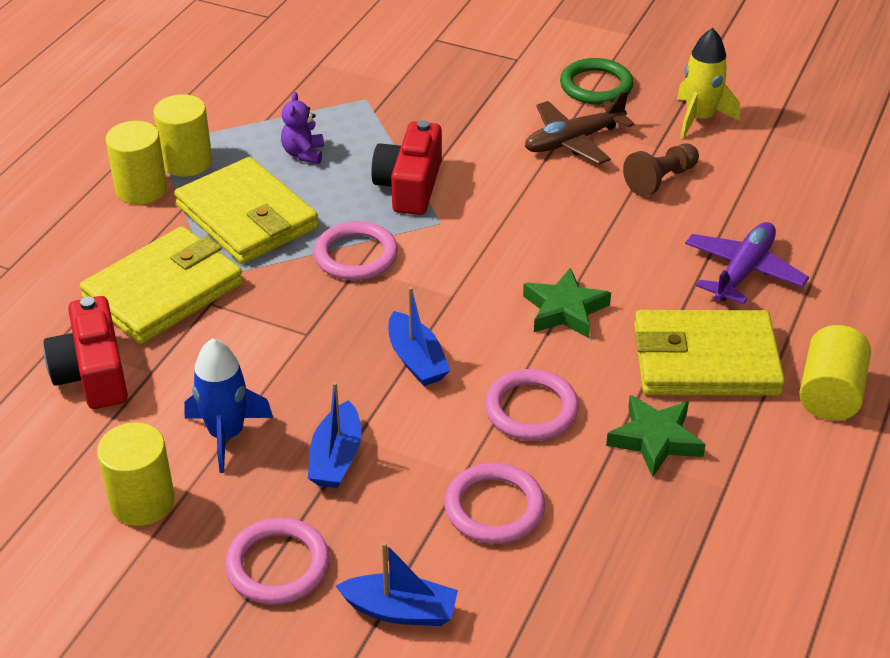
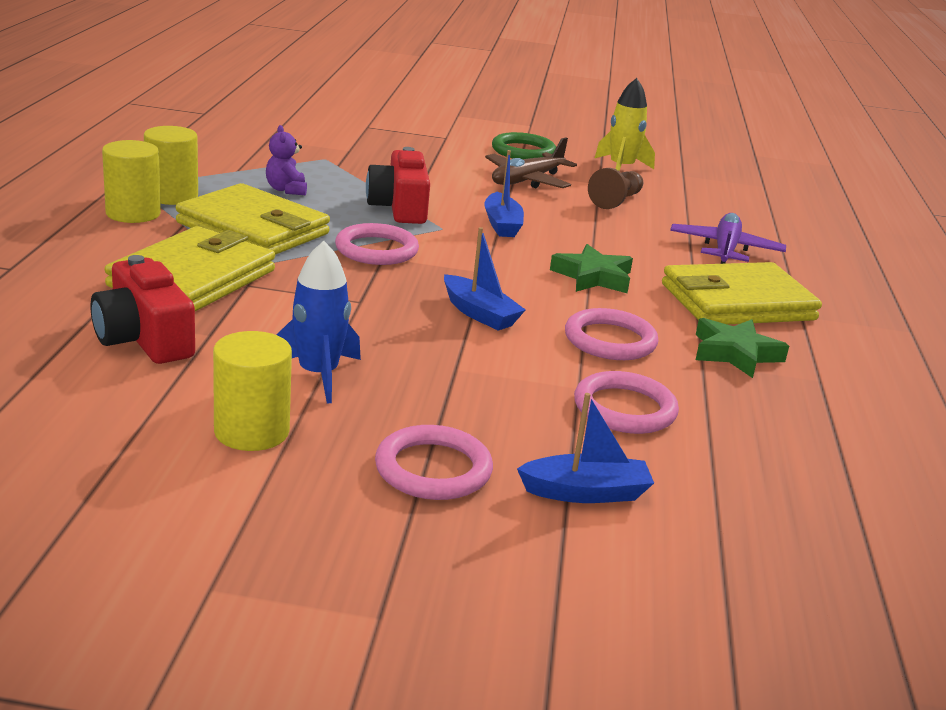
camera: 20 degrees left, 15 degrees down
blue boat [308,382,362,488] -> blue boat moved to [484,150,524,237]
yellow cylinder [799,325,871,421] -> none

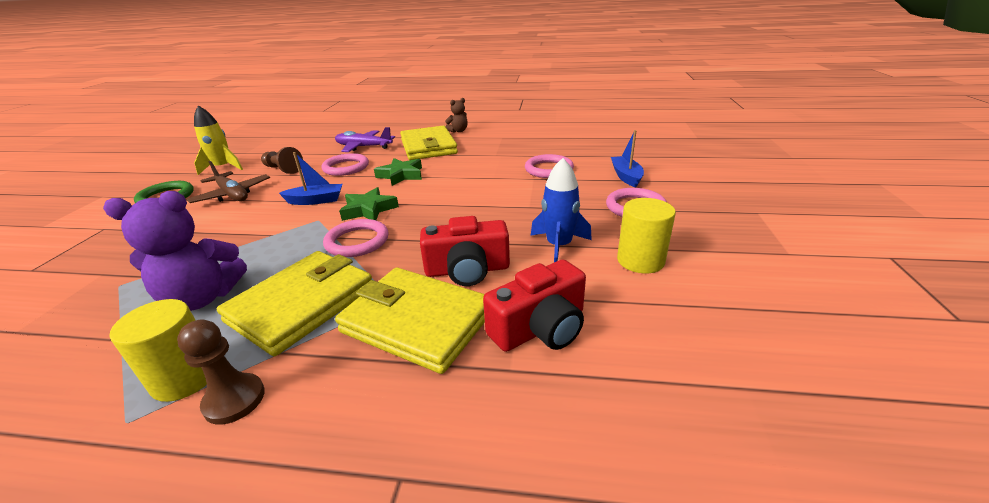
camera: 85 degrees left, 5 degrees up
yellow cylinder [102,140,161,223] -> brown pawn [177,320,265,425]
purple teddy bear [266,125,307,195] -> purple teddy bear [103,191,247,311], size x1.90
red camera [366,147,430,224] -> red camera moved to [420,216,510,286]
blue boat [444,227,526,331] -> none
pink ring [565,308,658,360] -> pink ring moved to [321,153,369,176]
green star [696,318,789,378] -> green star moved to [339,187,399,221]
none -> brown teddy bear [445,98,468,133]

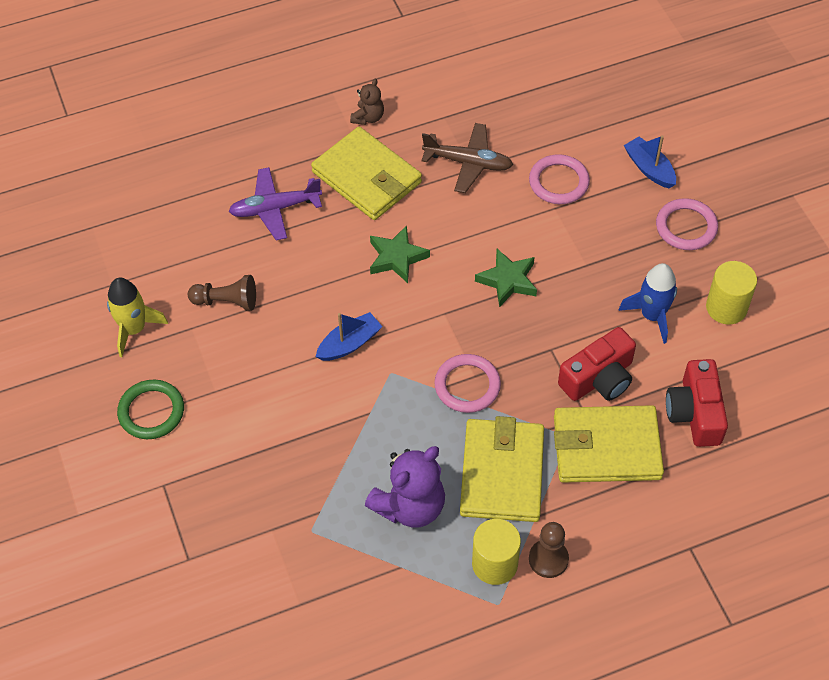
camera: 30 degrees left, 25 degrees up
brown plane [187,161,270,203] -> brown plane moved to [421,123,513,193]
pink ring [321,153,369,176] -> none
green star [339,187,399,221] -> green star moved to [475,249,537,307]
red camera [483,259,586,352] -> red camera turned 150 degrees clockwise [666,359,728,447]

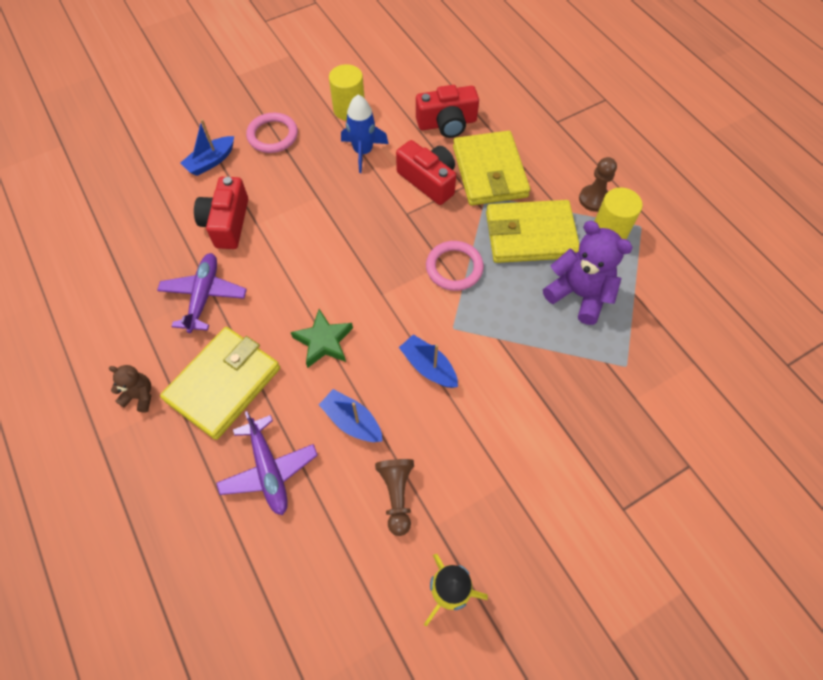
camera: 100 degrees left, 5 degrees up
green ring [117,380,184,439] -> none
brown plane [421,123,513,193] -> purple plane [157,253,247,333]
green star [475,249,537,307] -> none
pink ring [529,154,590,204] -> red camera [194,177,248,249]
none -> blue boat [319,389,383,442]

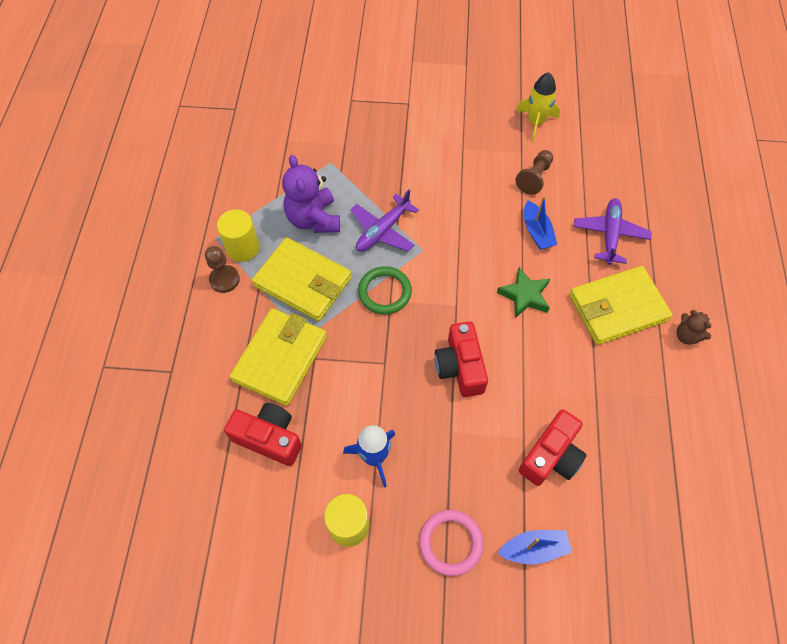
camera: 145 degrees left, 0 degrees up
purple plane [157,253,247,333] -> purple plane moved to [350,190,419,252]
red camera [396,140,456,205] -> red camera moved to [435,321,488,397]
blue boat [399,334,458,388] -> none
pink ring [426,241,484,291] -> green ring [358,266,412,314]

